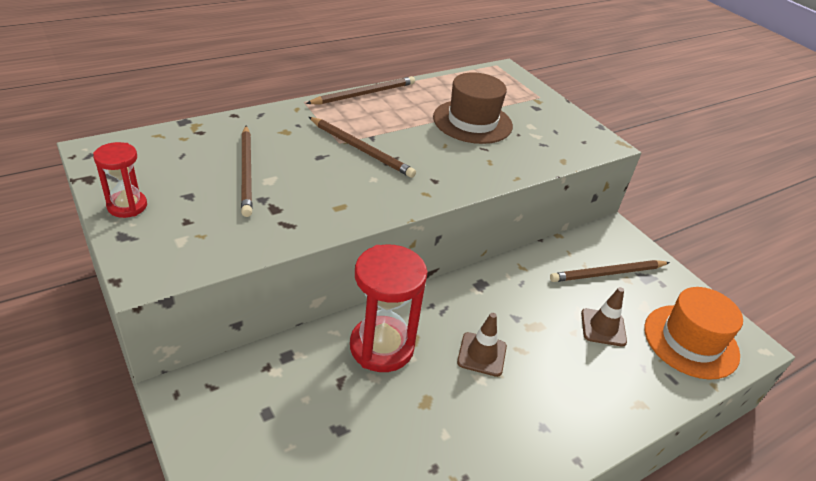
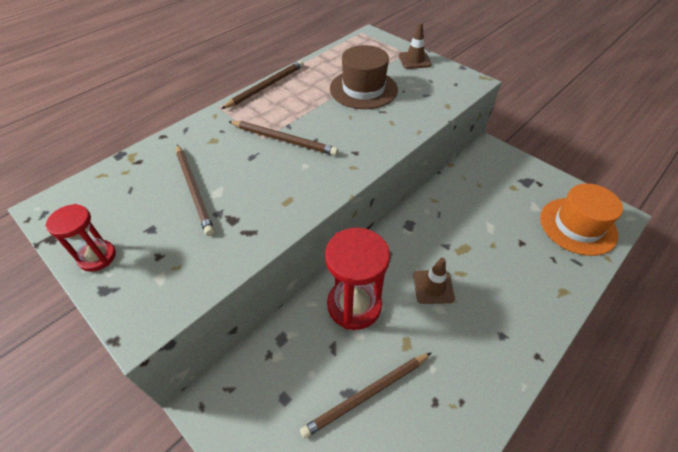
camera: 10 degrees left, 10 degrees up
brown pencil [550,260,670,282] -> brown pencil moved to [300,352,432,438]
brown traffic cone [581,287,627,347] -> brown traffic cone moved to [399,22,432,69]

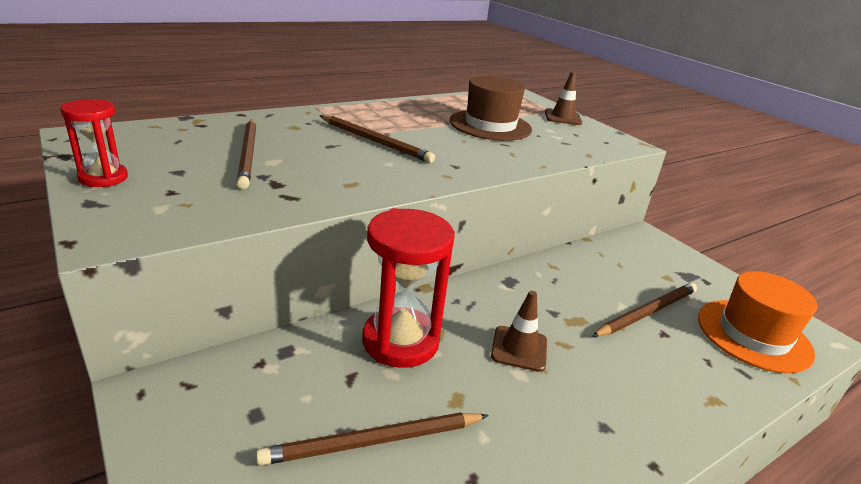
camera: 10 degrees right, 20 degrees down
brown pencil [221,60,304,109] -> brown pencil moved to [592,283,697,337]

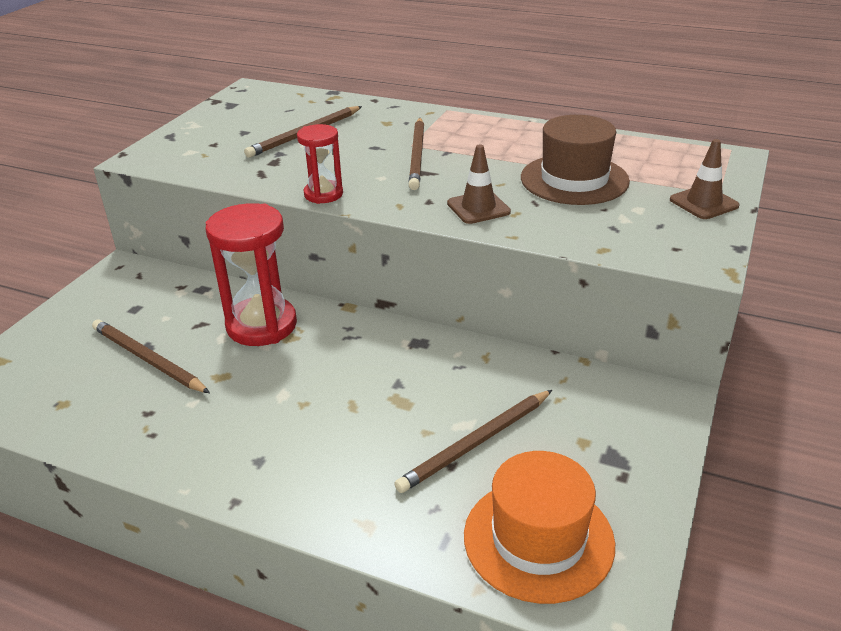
camera: 60 degrees right, 5 degrees up
red hourglass [60,99,128,187] -> red hourglass moved to [297,124,343,204]
brown traffic cone [491,291,547,372] -> brown traffic cone moved to [447,145,511,224]
brown pencil [592,283,697,337] -> brown pencil turned 120 degrees clockwise [394,390,552,493]

